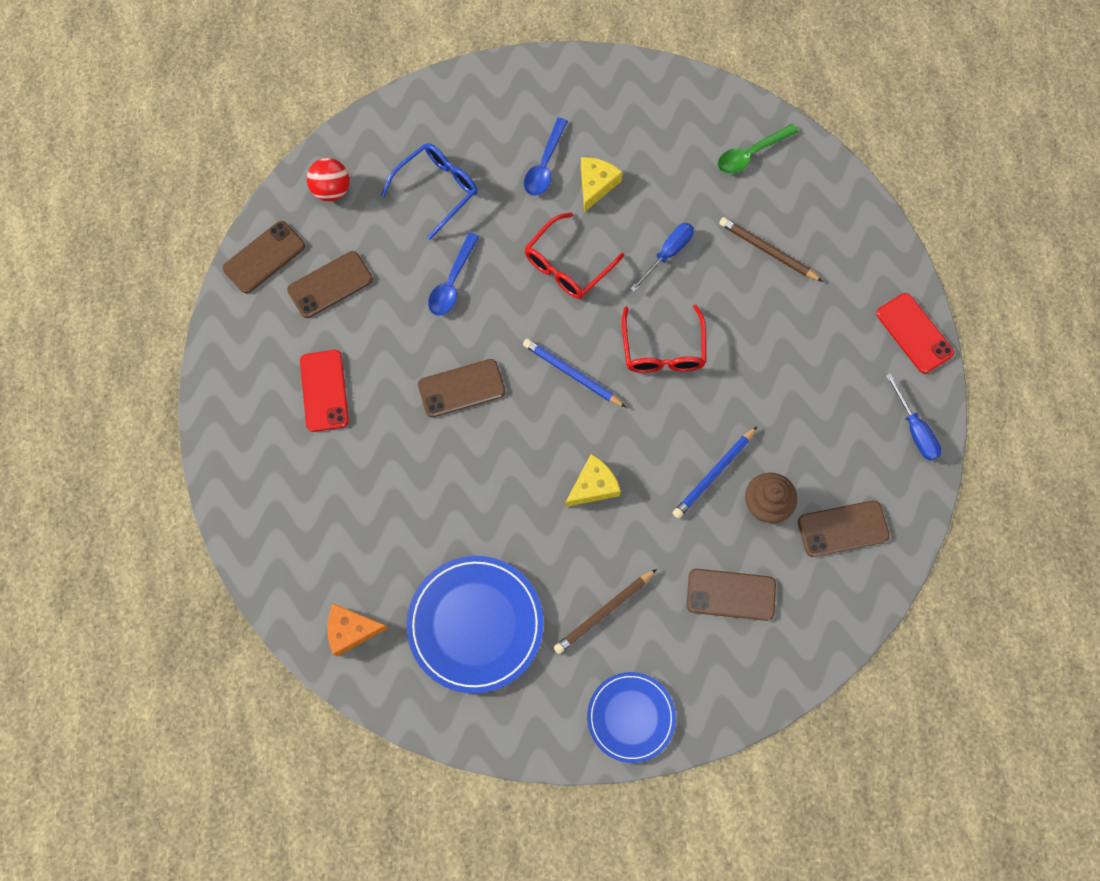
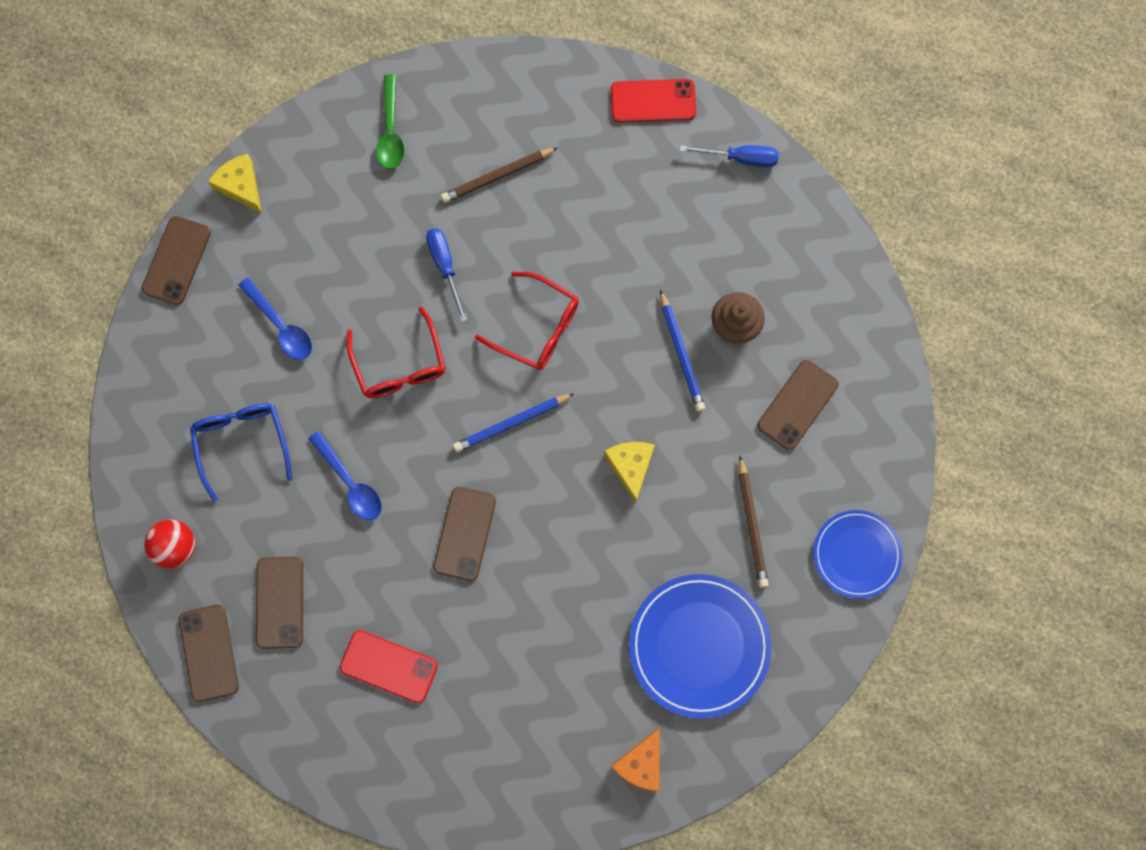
camera: 60 degrees left, 5 degrees up
yellow cheese [581,157,623,212] -> yellow cheese moved to [208,154,262,213]
brown phone [798,500,890,557] -> brown phone moved to [142,216,211,305]

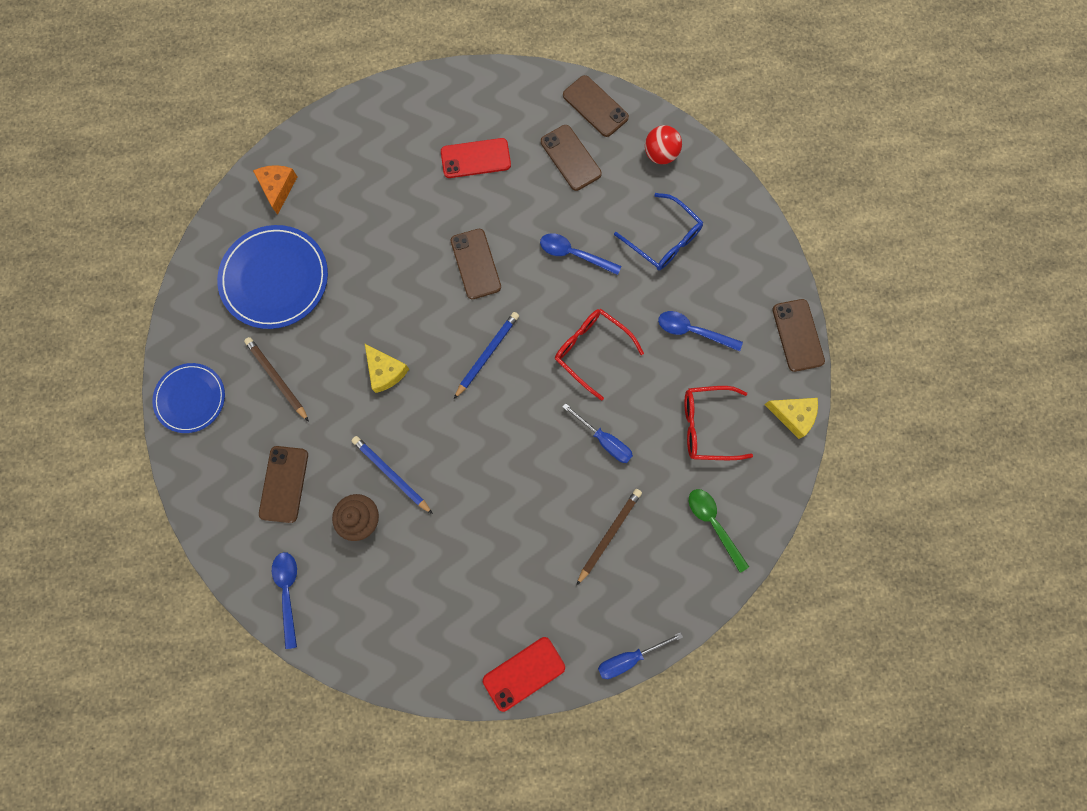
camera: 150 degrees right, 0 degrees up
red glasses [475,272,579,370] -> red glasses moved to [684,386,753,460]
blue screwdriver [680,145,779,167] -> blue screwdriver moved to [598,632,683,679]
none -> blue spoon [272,552,297,649]

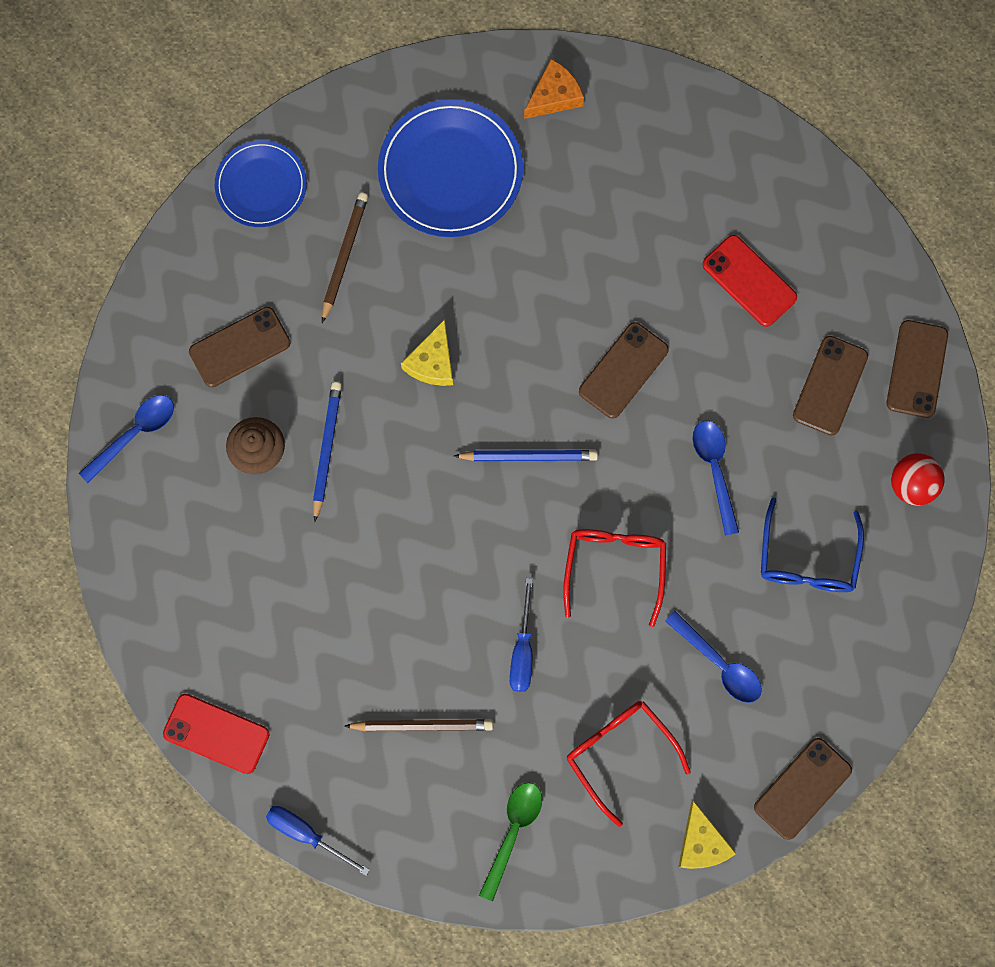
camera: 55 degrees right, 0 degrees up
blue spoon [658,311,743,351] -> blue spoon turned 150 degrees clockwise [665,611,762,703]

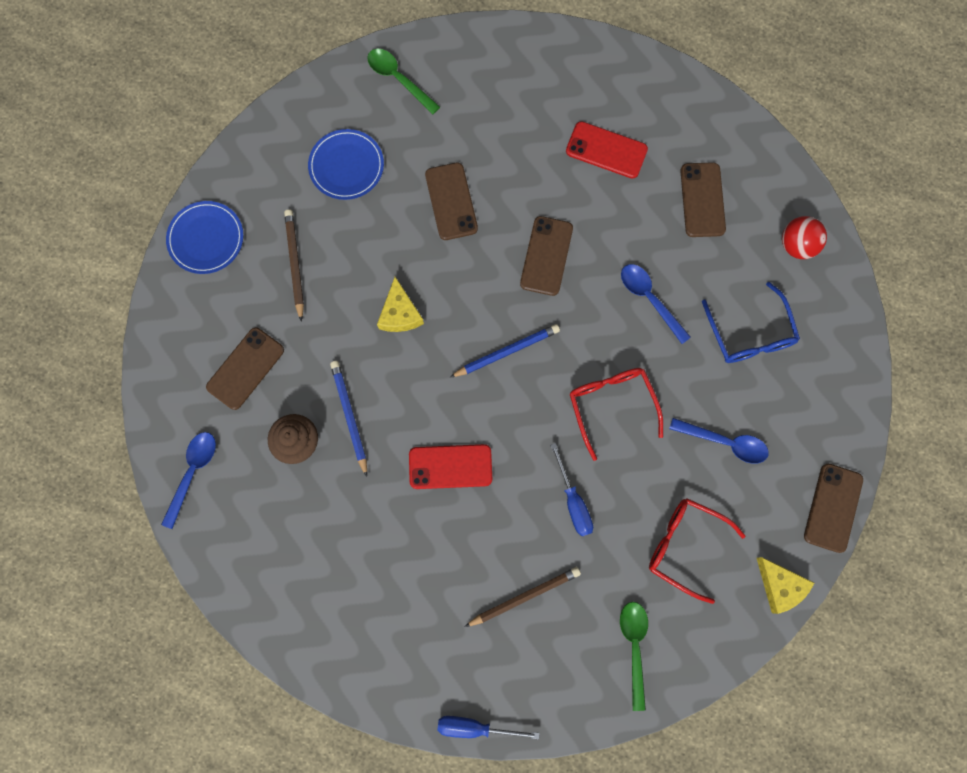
camera: 25 degrees left, 0 degrees up
red phone [163,694,270,774] -> red phone moved to [409,444,492,489]
blue plate [378,99,523,237] -> blue plate [308,129,384,200], size x0.63
orange cheese [524,59,584,119] -> green spoon [367,49,440,114]
brown phone [887,320,948,418] -> brown phone moved to [425,163,478,240]

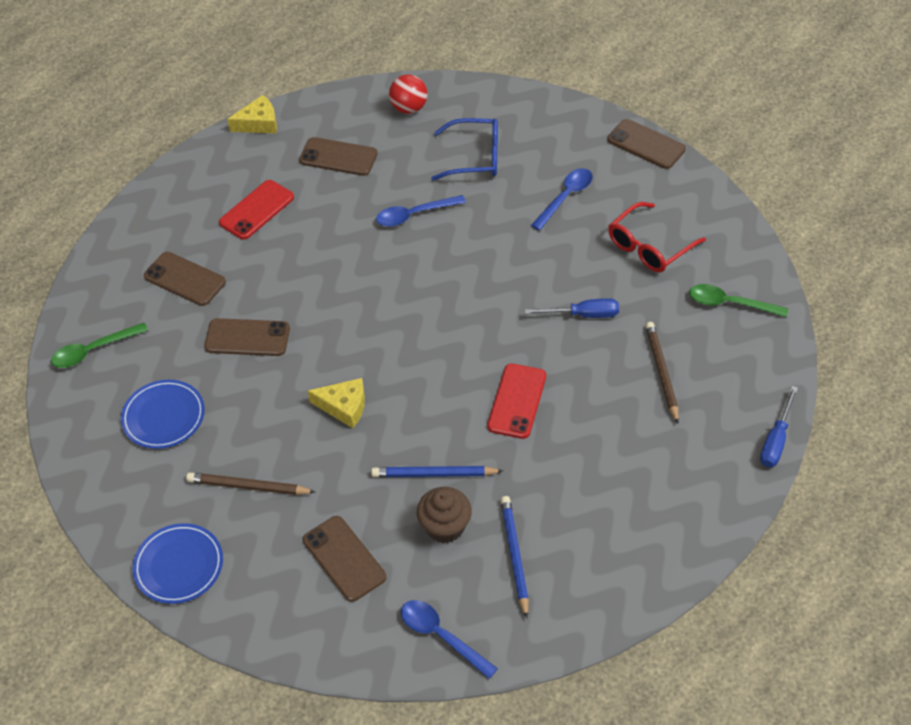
camera: 70 degrees left, 25 degrees down
blue pencil [450,324,560,377] -> blue pencil moved to [501,496,529,618]
brown phone [520,216,573,296] -> brown phone moved to [144,252,226,306]
red glasses [570,368,663,461] -> none
yellow cheese [757,557,814,614] -> yellow cheese moved to [227,95,277,134]

